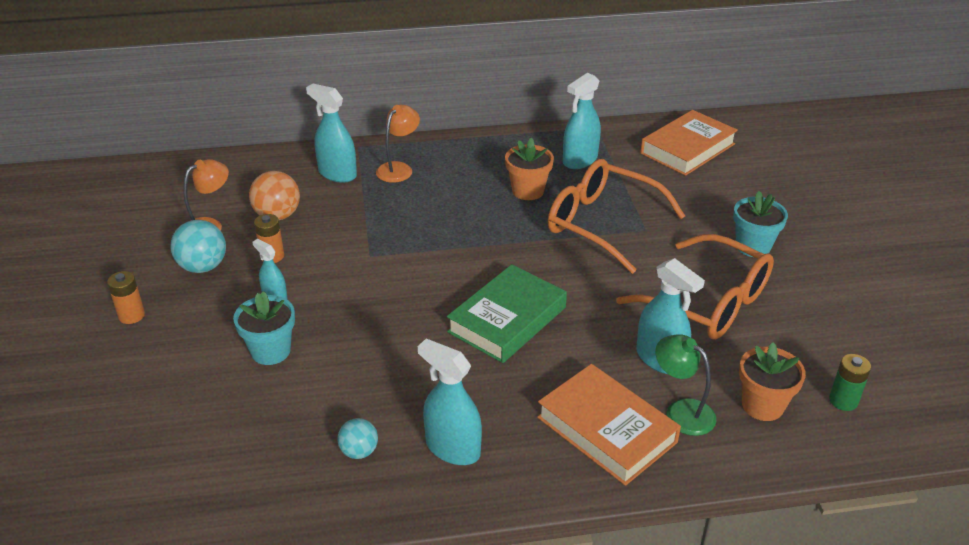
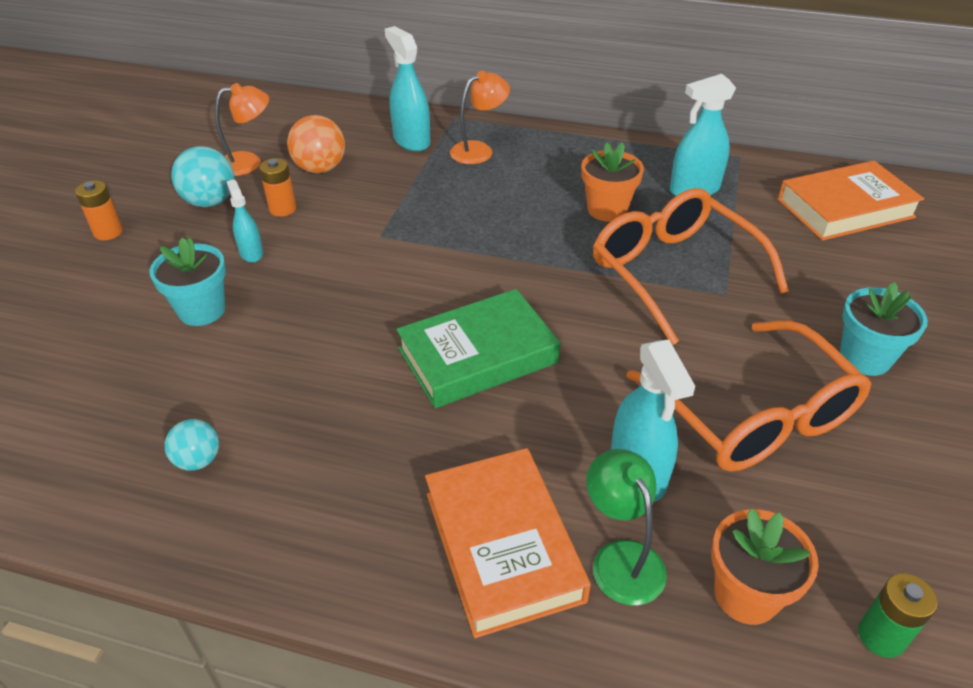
camera: 25 degrees right, 5 degrees up
turquoise spray bottle [418,339,482,465] -> none

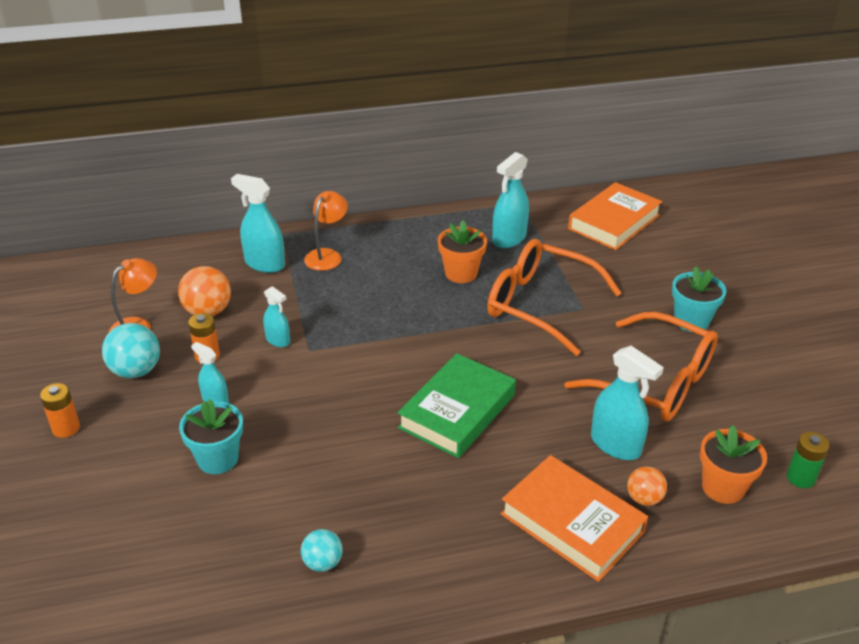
camera: 30 degrees left, 5 degrees down
green lamp [586,449,667,606] -> orange ball [627,466,667,506]
none -> turquoise spray bottle [263,286,290,347]

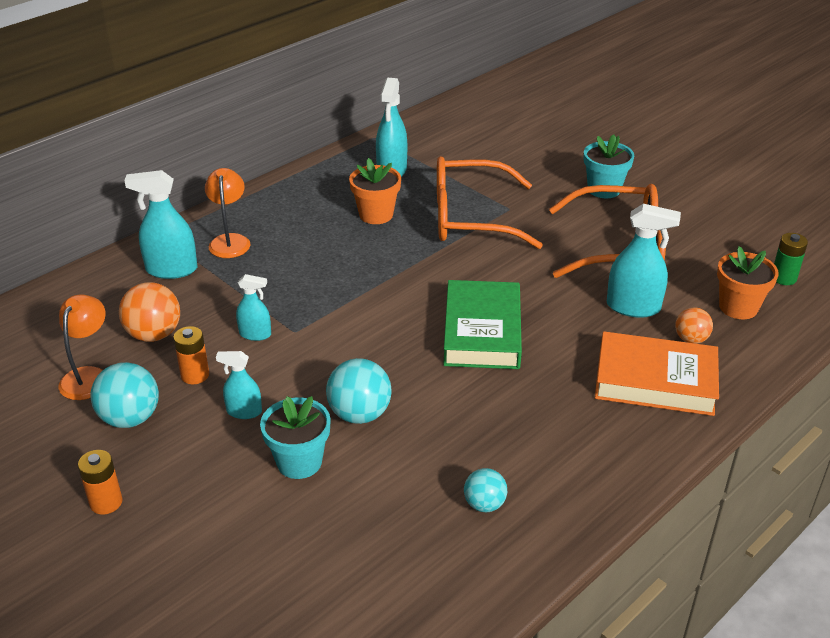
camera: 30 degrees left, 0 degrees up
orange book [568,182,662,250] -> none
none -> turquoise ball [326,358,392,424]

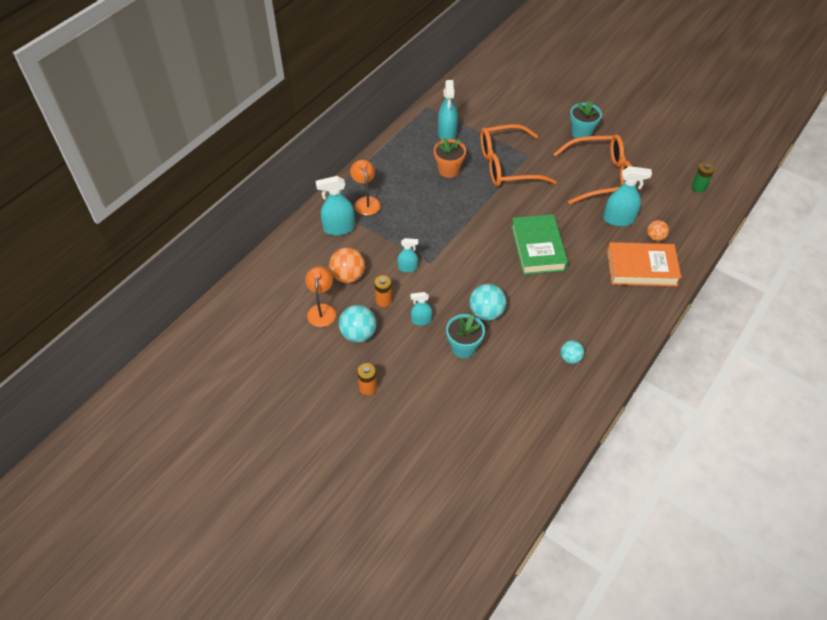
camera: 10 degrees left, 15 degrees up
orange flower pot [717,246,779,319] -> none

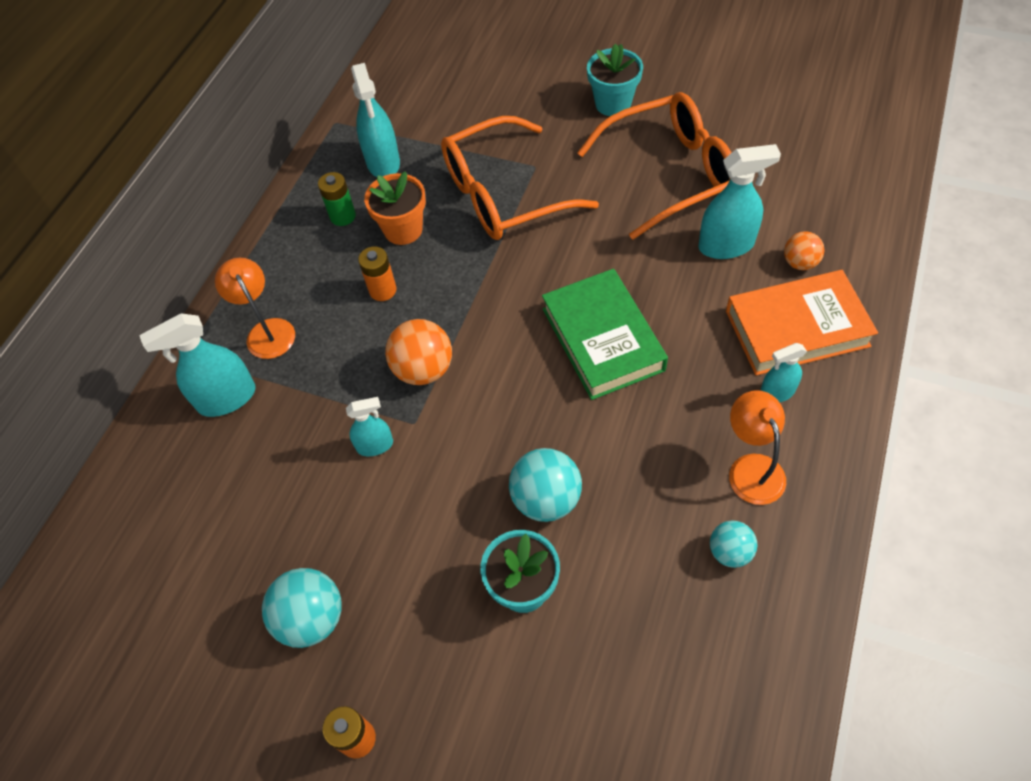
camera: 10 degrees left, 5 degrees up
orange lamp [305,266,336,327] -> orange lamp moved to [729,390,786,505]
orange ball [329,248,365,283] -> orange ball moved to [385,319,452,385]
orange battery [374,275,392,307] -> orange battery moved to [358,246,397,301]
turquoise spray bottle [410,292,432,326] -> turquoise spray bottle moved to [760,343,807,402]
green battery [692,162,715,193] -> green battery moved to [318,172,356,226]

